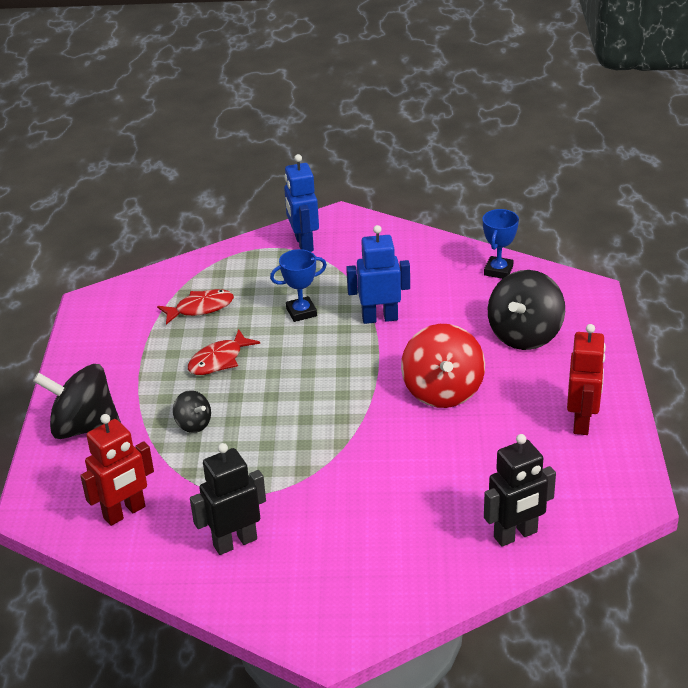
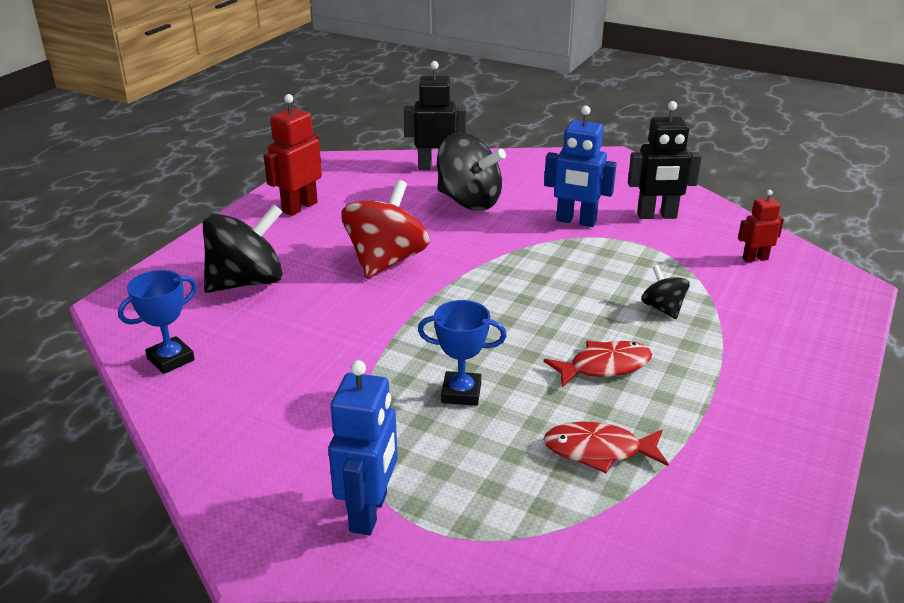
camera: 155 degrees left, 5 degrees down
black spinning top [33,364,121,439] -> black spinning top moved to [437,133,506,211]
red robot [80,414,154,526] -> red robot [738,190,784,262], size x0.59
blue robot [346,225,410,324] -> blue robot moved to [544,106,617,227]

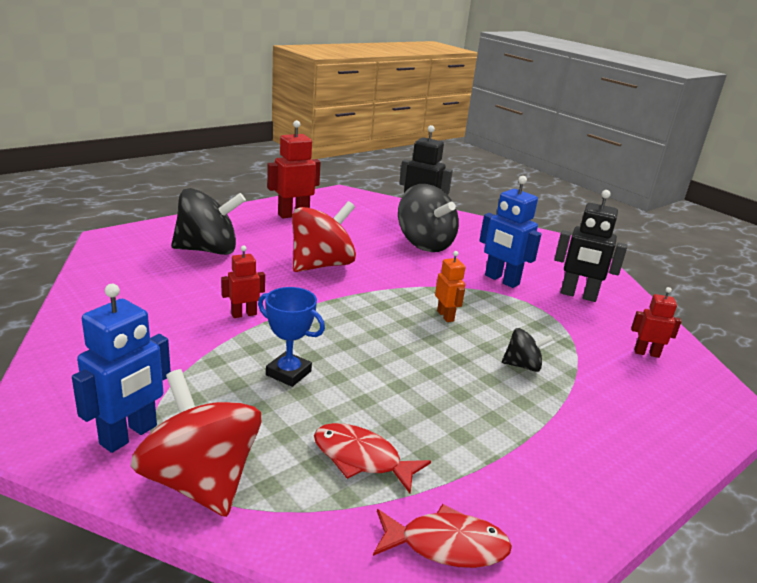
camera: 20 degrees right, 5 degrees down
blue trophy [118,270,197,374] -> none
red fish [544,341,652,388] -> red fish moved to [373,504,512,568]
black spinning top [641,265,690,319] -> black spinning top turned 90 degrees clockwise [502,328,553,372]
none -> red spinning top [131,369,261,517]
none -> red robot [221,246,265,318]
none -> orange robot [435,251,466,322]

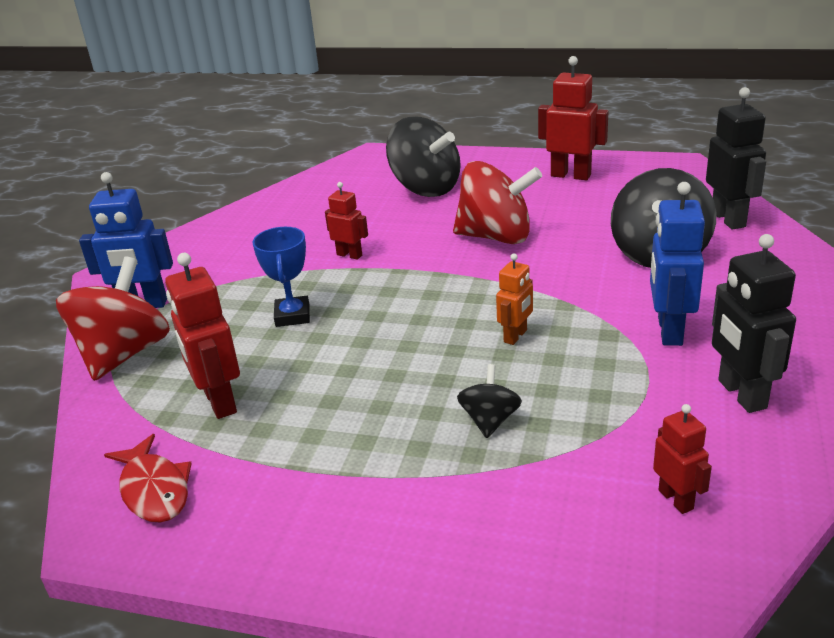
camera: 60 degrees right, 5 degrees up
red fish [314,423,431,493] -> red robot [165,253,240,419]
black spinning top [502,328,553,372] -> black spinning top turned 135 degrees counterclockwise [457,364,522,438]

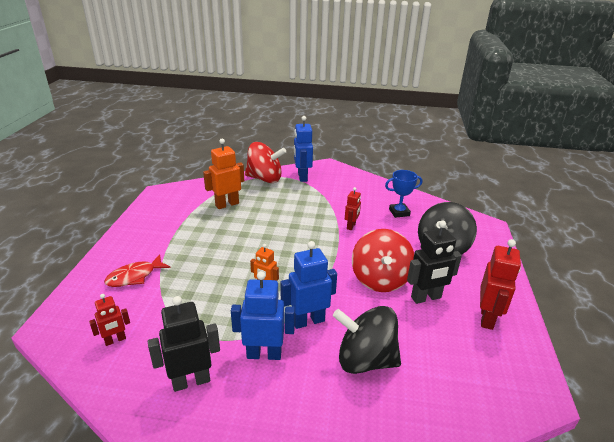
camera: 80 degrees right, 0 degrees up
red fish [104,434,192,523] -> red fish moved to [104,254,171,287]
red robot [165,253,240,419] -> orange robot [203,138,244,209]
blue trophy [253,227,310,327] -> blue trophy moved to [385,170,422,218]
black spinning top [457,364,522,438] -> none
black robot [706,87,766,230] -> black robot moved to [407,220,462,304]
none -> blue robot [280,241,337,329]

